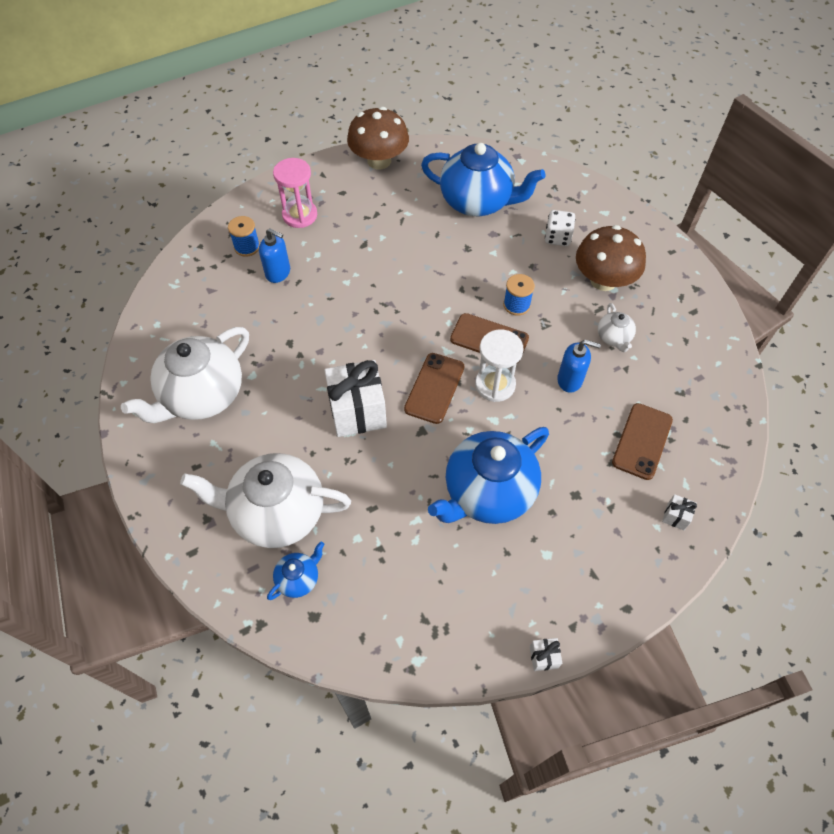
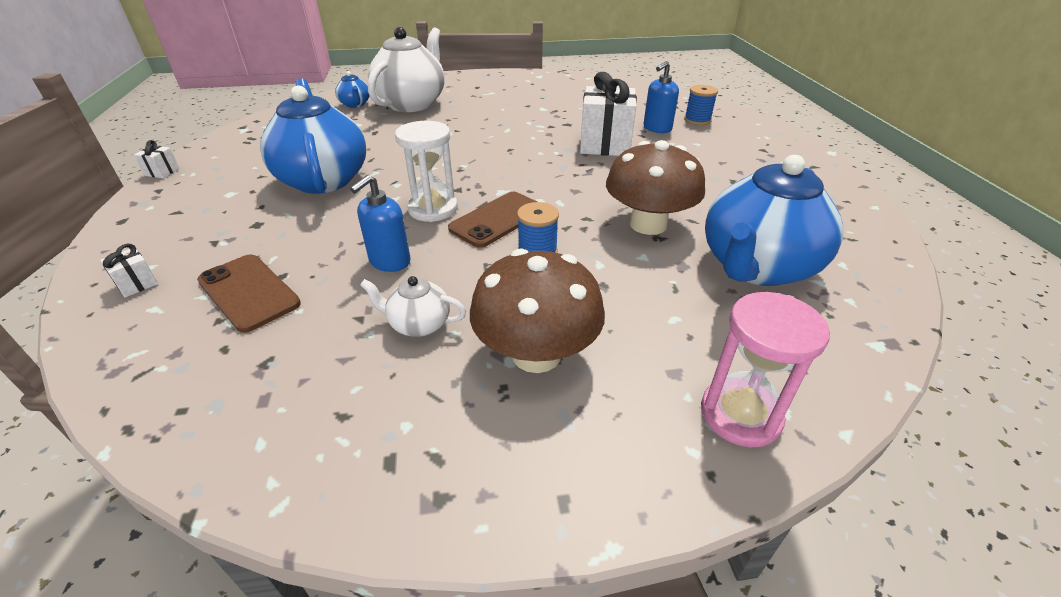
camera: 110 degrees right, 20 degrees down
white teapot [121,327,249,423] -> none
pink hourglass [273,158,317,228] -> pink hourglass moved to [701,292,830,447]
white gift [325,360,387,437] -> white gift moved to [580,72,637,156]
brown mushroom [347,107,409,169] -> brown mushroom moved to [606,140,705,235]
brown phone [404,353,464,424] -> none
white dice [545,210,575,246] -> none

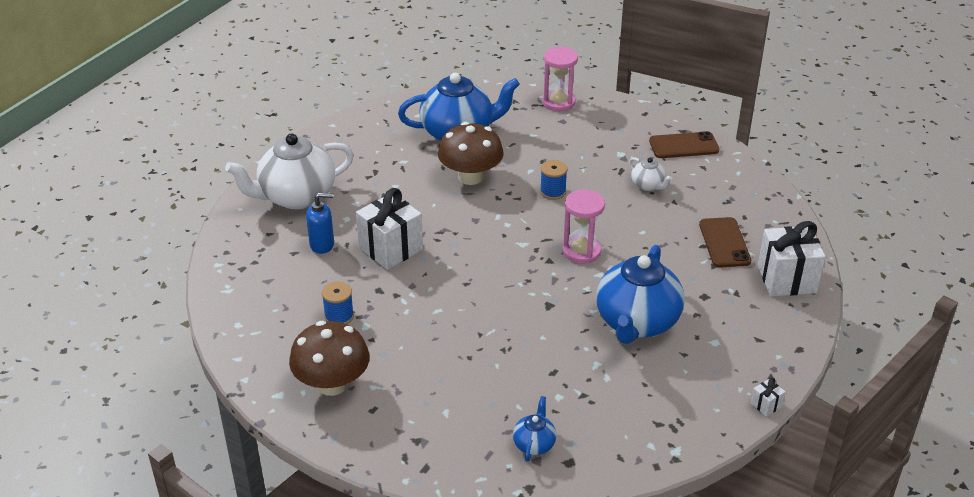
camera: 140 degrees left, 0 degrees up
white gift [100,244,158,298] -> white gift [758,221,826,296], size x2.38
blue soap dispenser [350,175,411,272] -> none
white teapot [368,27,444,112] -> white teapot moved to [225,133,354,209]
white hourglass [395,121,458,222] -> pink hourglass [563,190,605,264]
brown phone [448,192,537,248] -> brown phone moved to [649,131,719,158]
brown mushroom [470,248,605,373] -> brown mushroom moved to [289,321,370,396]
blue spool [684,85,718,125] -> blue spool moved to [322,281,354,324]

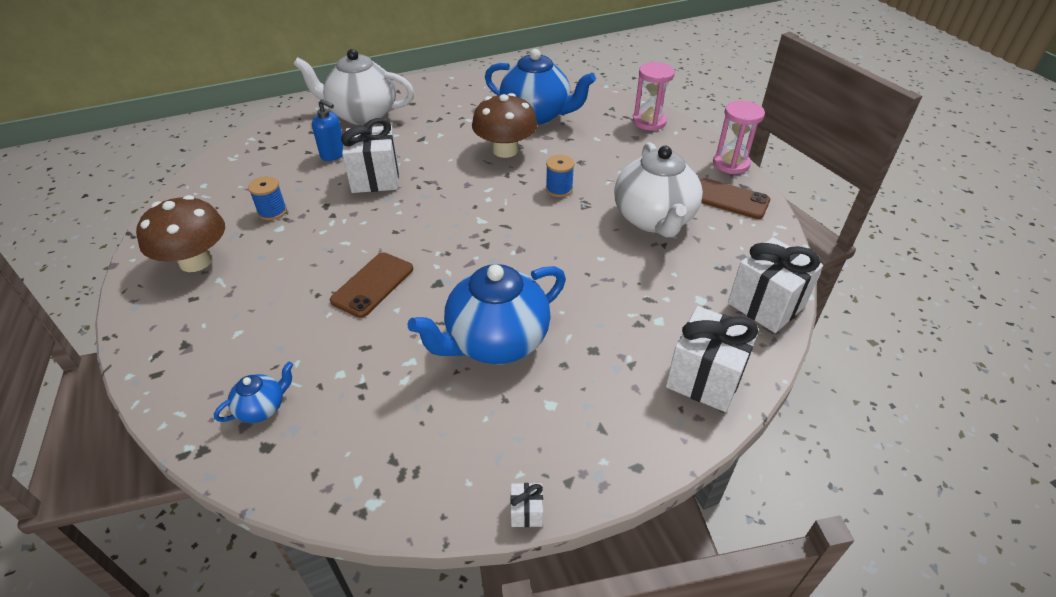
camera: 35 degrees right, 5 degrees up
pink hourglass [563,190,605,264] -> pink hourglass moved to [713,100,765,174]
white teapot [629,157,672,191] -> white teapot [614,142,703,237], size x2.22
brown phone [699,217,751,268] -> brown phone moved to [330,253,413,318]
none -> white gift [728,237,823,333]

